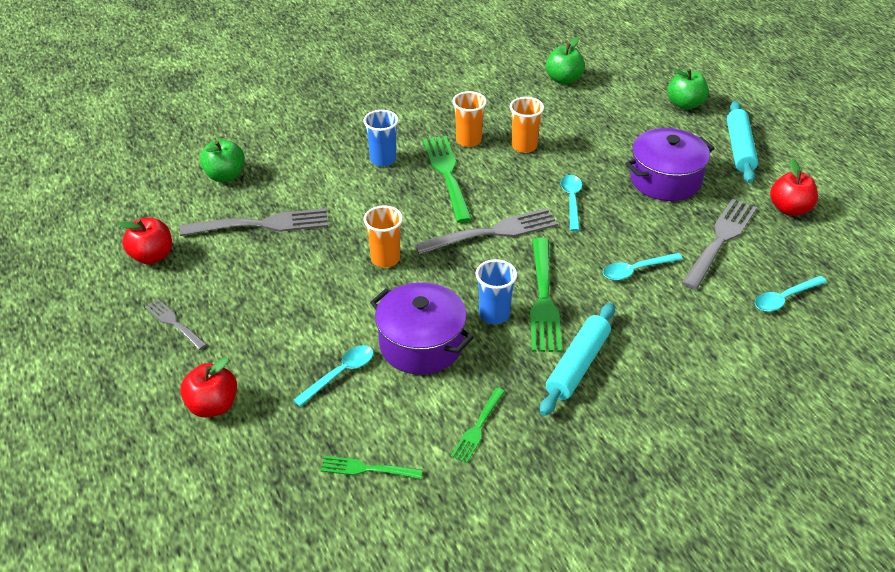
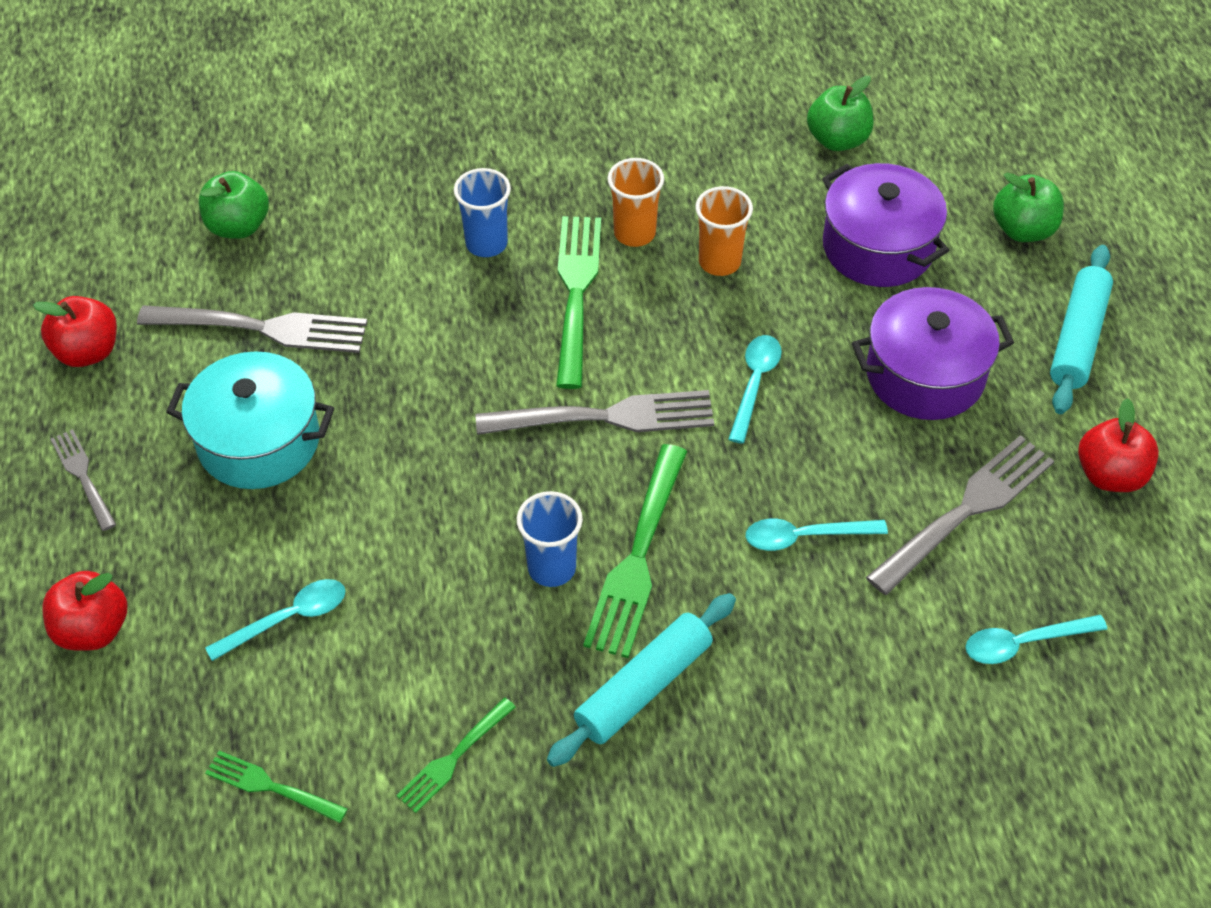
camera: 15 degrees right, 10 degrees up
orange cup [364,206,403,268] -> none
purple pot [370,282,474,375] -> purple pot moved to [822,163,949,287]
none -> turquoise pot [166,351,334,489]

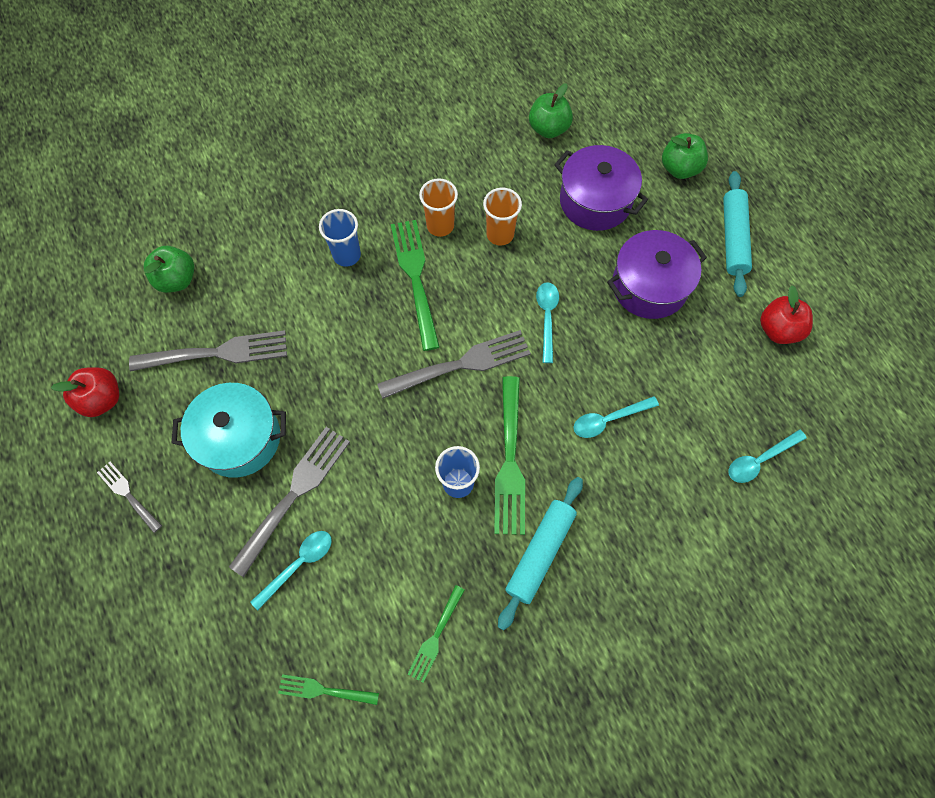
camera: 15 degrees left, 15 degrees up
red apple [42,571,128,651] -> none
grey fork [866,435,1054,595] -> grey fork moved to [229,427,350,577]

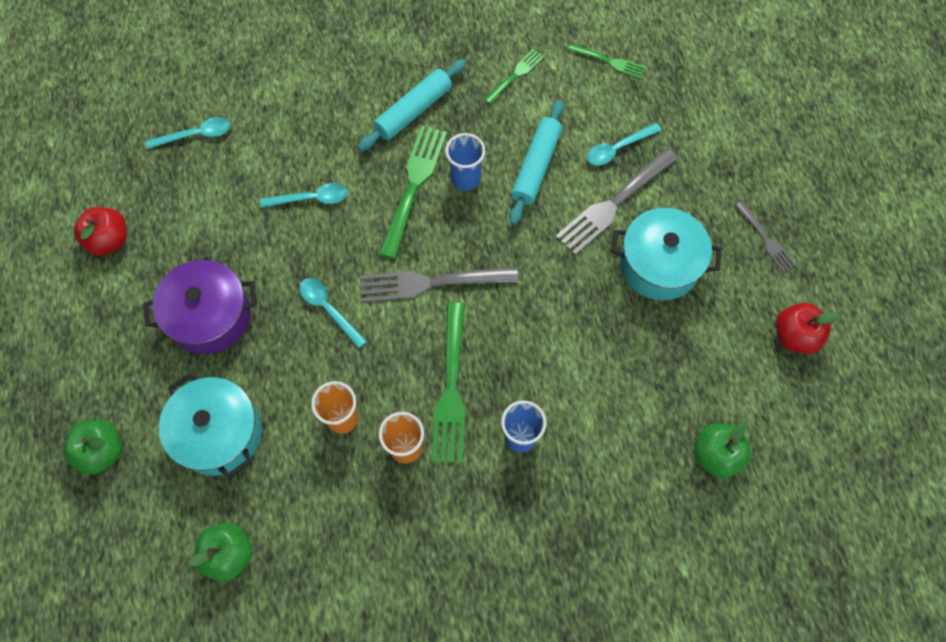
camera: 165 degrees left, 0 degrees up
grey fork [129,330,287,372] -> none
turquoise spoon [536,282,559,363] -> turquoise spoon turned 120 degrees clockwise [299,278,367,348]
purple pot [554,145,648,231] -> turquoise pot [159,373,262,479]
turquoise rolling pin [723,171,752,297] -> turquoise rolling pin moved to [509,100,564,225]

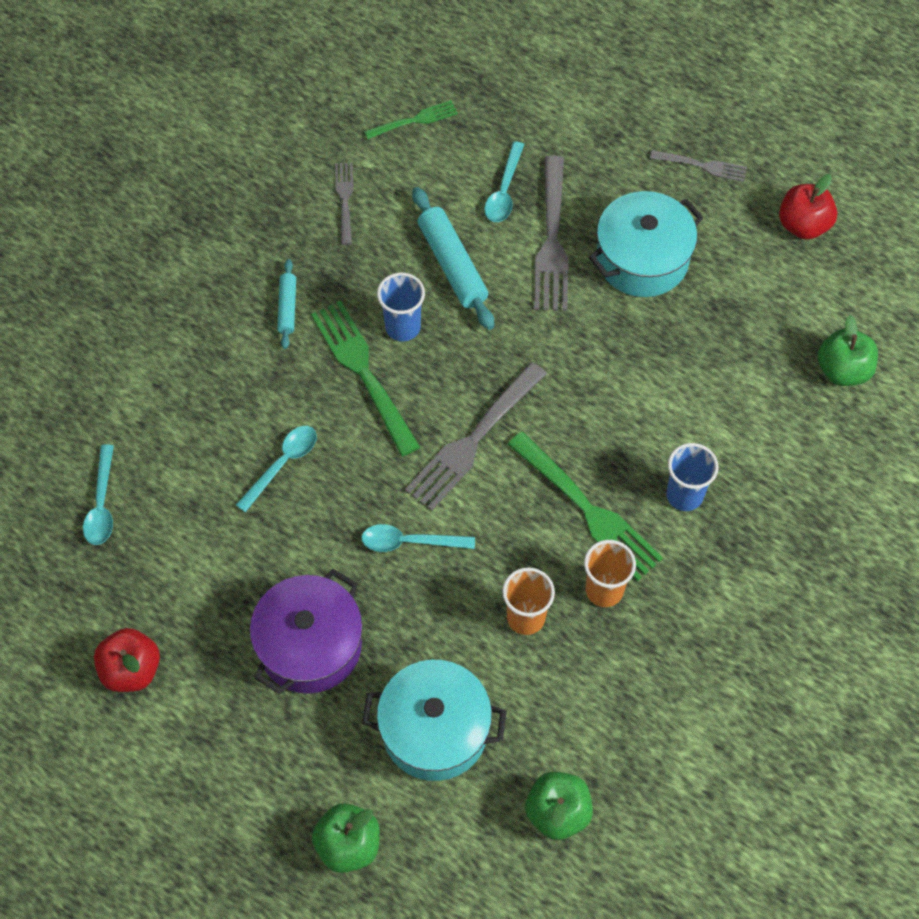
camera: 45 degrees left, 5 degrees down
turquoise spoon [146,117,231,149] -> turquoise spoon turned 150 degrees clockwise [83,445,114,545]
turquoise rolling pin [358,59,466,151] -> turquoise rolling pin [277,259,296,349], size x0.56
green fork [484,49,544,104] -> grey fork [335,162,354,245]

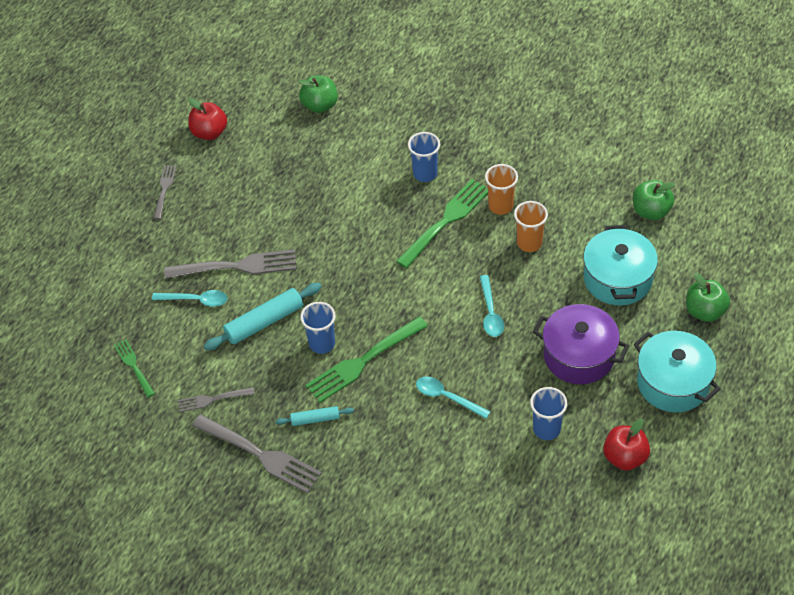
camera: 95 degrees left, 10 degrees down
turquoise spoon [83,445,114,545] -> none
grey fork [405,362,547,511] -> grey fork moved to [192,415,322,493]
turquoise pot [589,191,704,297] -> turquoise pot moved to [634,331,721,412]
none -> blue cup [530,387,567,440]

